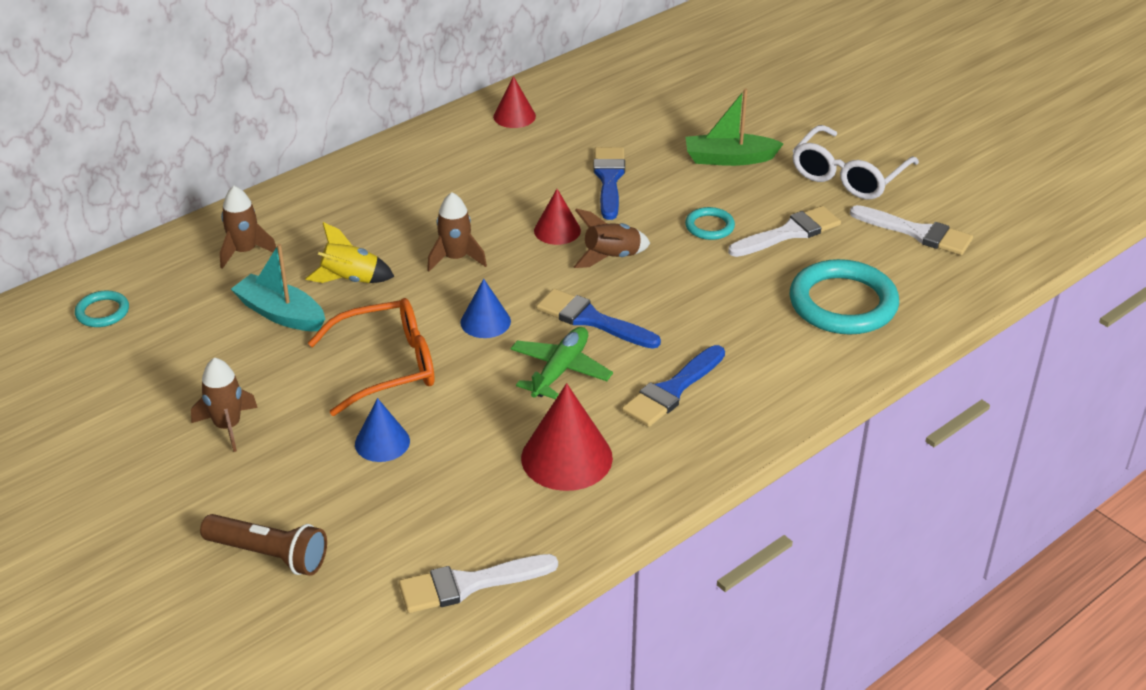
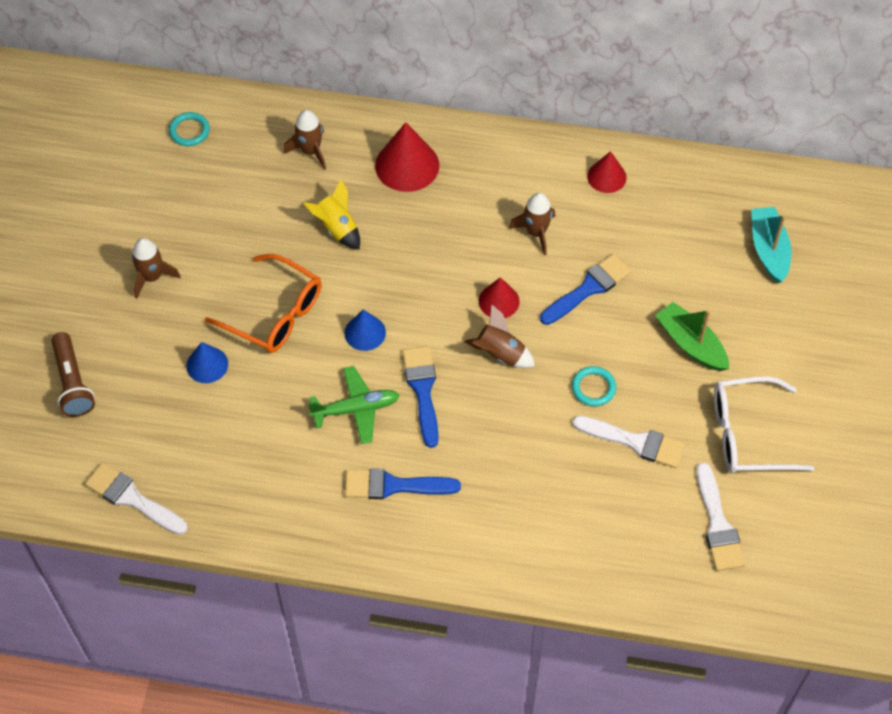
camera: 50 degrees right, 20 degrees up
turquoise boat [231,244,325,331] -> turquoise boat moved to [751,207,792,283]
brown rocket [427,192,487,271] -> brown rocket moved to [509,193,555,255]
red cone [521,383,613,491] -> red cone moved to [375,122,439,192]
turquoise ring [790,259,899,335] -> none

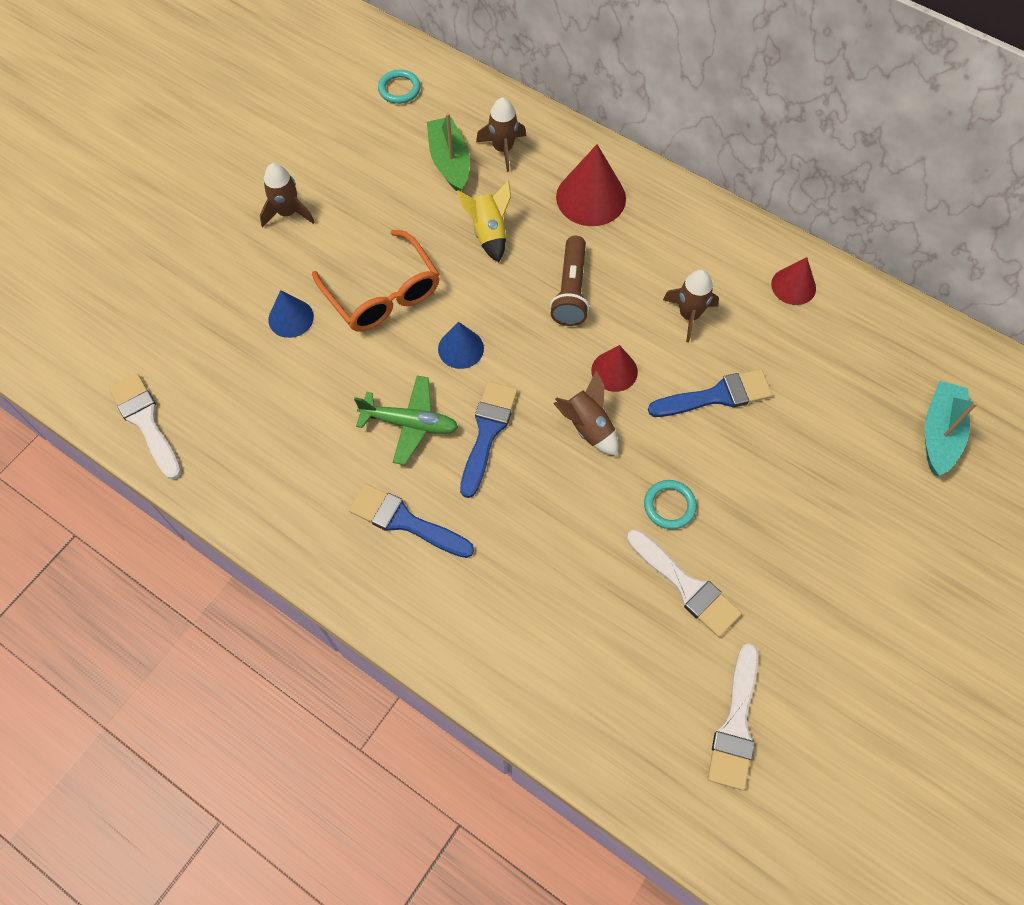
camera: 25 degrees right, 5 degrees up
brown flashlight [51,332,95,417] -> brown flashlight moved to [550,236,589,326]
green boat [655,302,729,371] -> green boat moved to [427,113,470,191]
white glasses [714,377,814,473] -> none

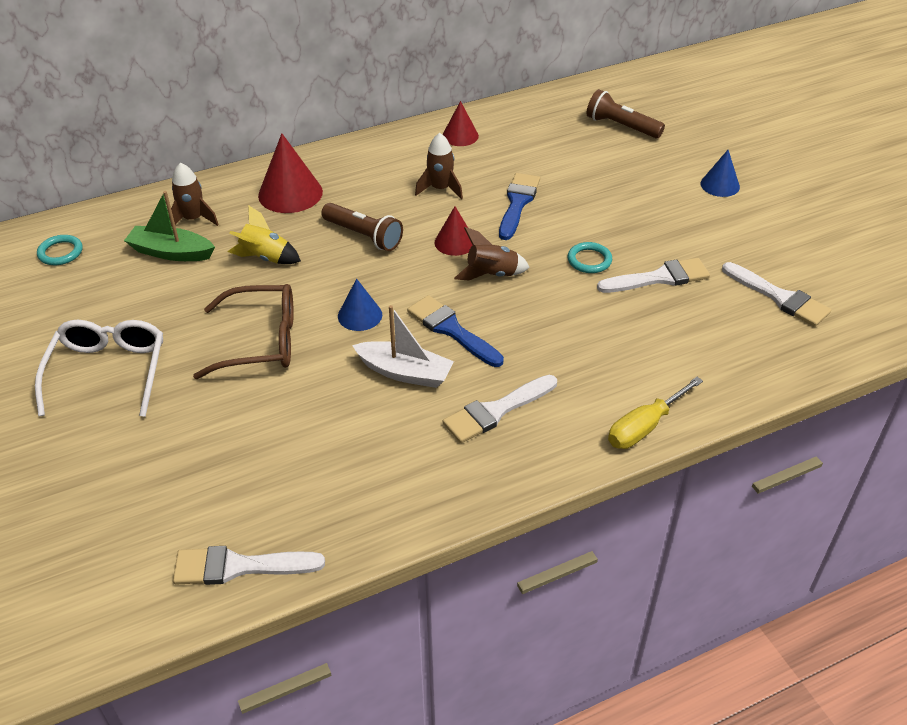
camera: 60 degrees left, 20 degrees down
brown rocket [260,163,315,228] -> white glasses [35,320,163,417]
blue cone [268,290,314,338] -> blue cone moved to [701,150,740,197]
orange glasses [312,230,440,331] -> brown glasses [193,284,294,379]
blue brush [349,484,474,558] -> white brush [443,375,557,443]
green plane [354,376,459,465] -> white boat [352,305,454,388]
turquoise boat [924,380,978,476] -> brown flashlight [586,89,665,138]
none -> yellow screwdriver [608,377,703,449]

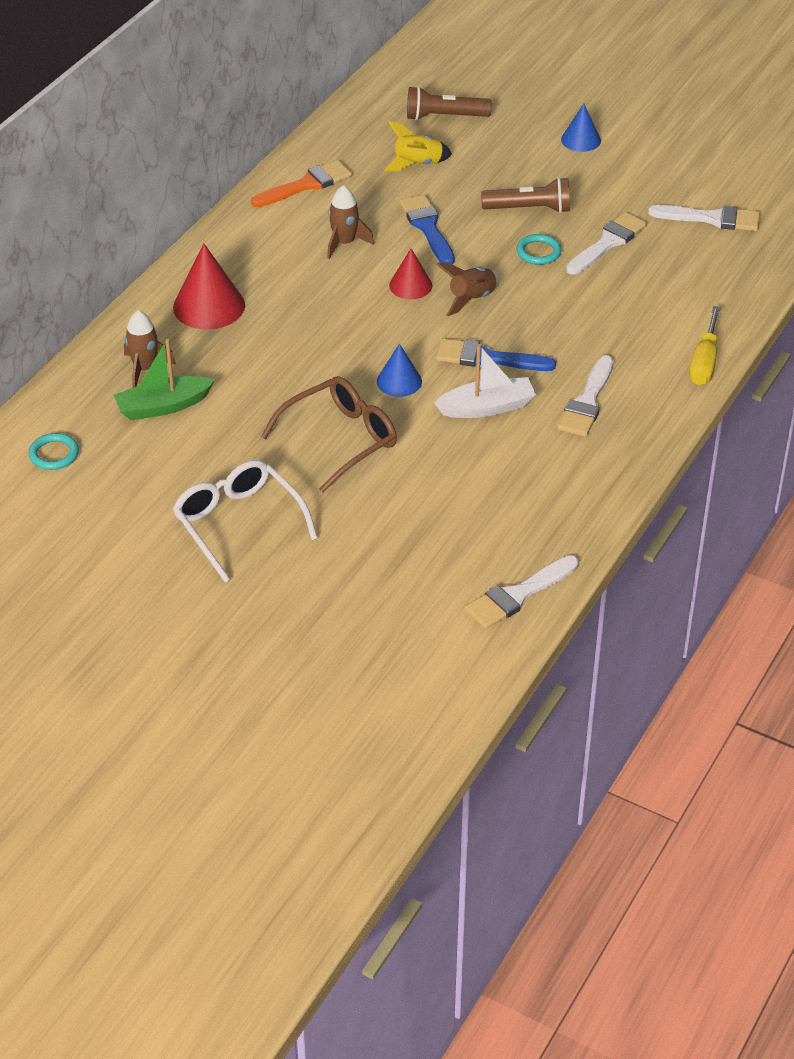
camera: 35 degrees left, 0 degrees up
yellow rocket [228,205,301,264] -> yellow rocket moved to [385,121,452,171]
brown flashlight [321,203,403,251] -> brown flashlight moved to [481,177,570,213]
red cone [443,101,479,146] -> orange brush [251,160,352,207]

